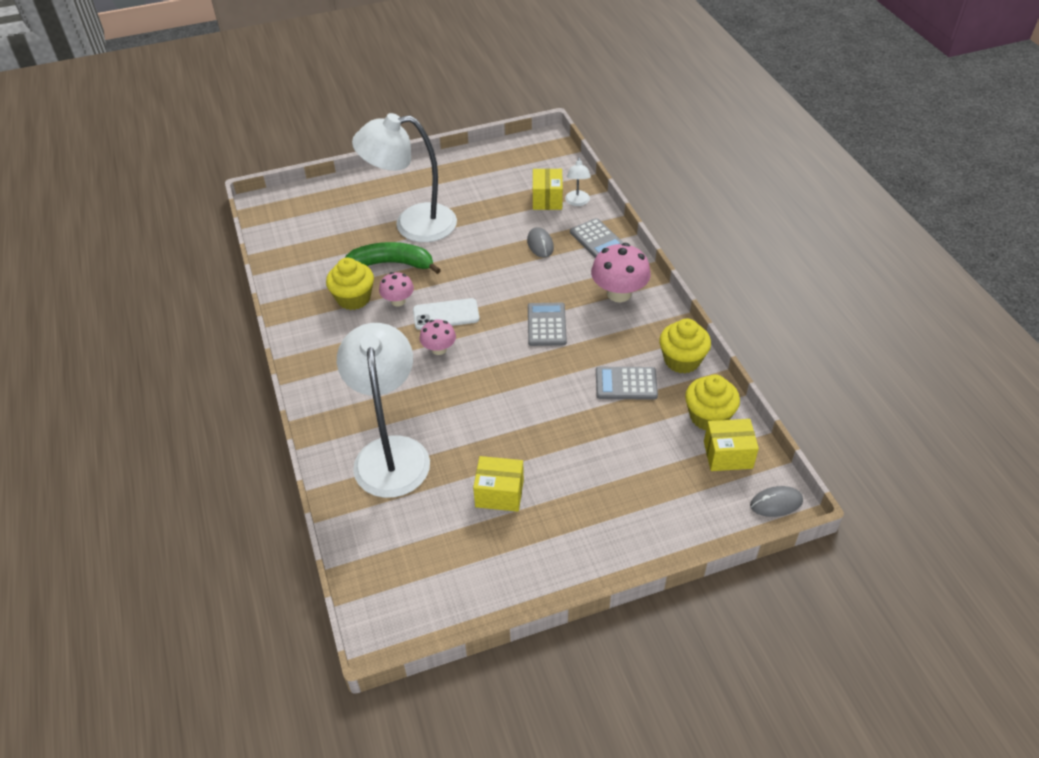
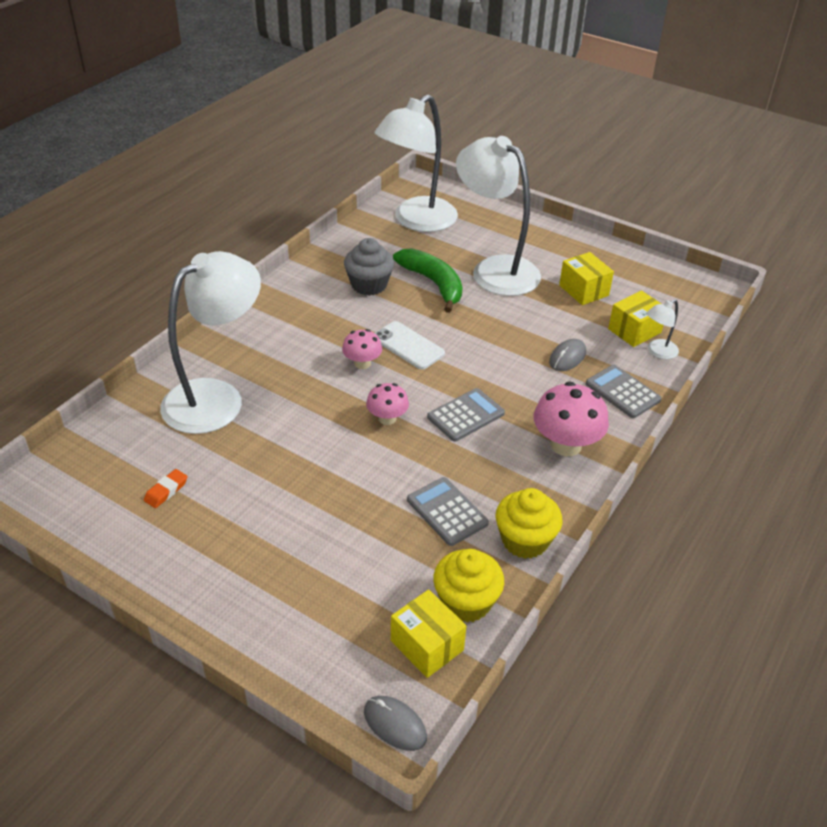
camera: 50 degrees right, 5 degrees down
yellow cupcake [326,258,374,310] -> grey cupcake [344,238,394,296]
pink mushroom [379,272,414,306] -> pink mushroom moved to [366,383,409,425]
yellow box [473,456,524,512] -> yellow box moved to [559,252,614,305]
grey calculator [570,218,624,258] -> grey calculator turned 120 degrees clockwise [586,365,662,418]
none -> orange eraser [144,469,188,508]
none -> white lamp [374,94,458,232]

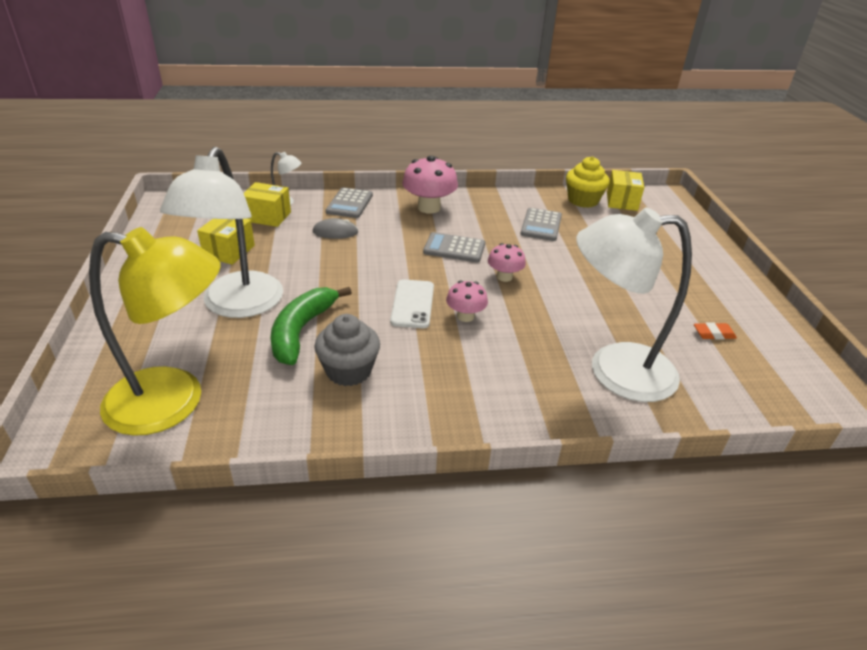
camera: 130 degrees left, 5 degrees down
grey mouse [364,696,427,751] -> none
white lamp [374,94,458,232] -> yellow lamp [89,227,220,436]
yellow cupcake [496,488,562,559] -> none

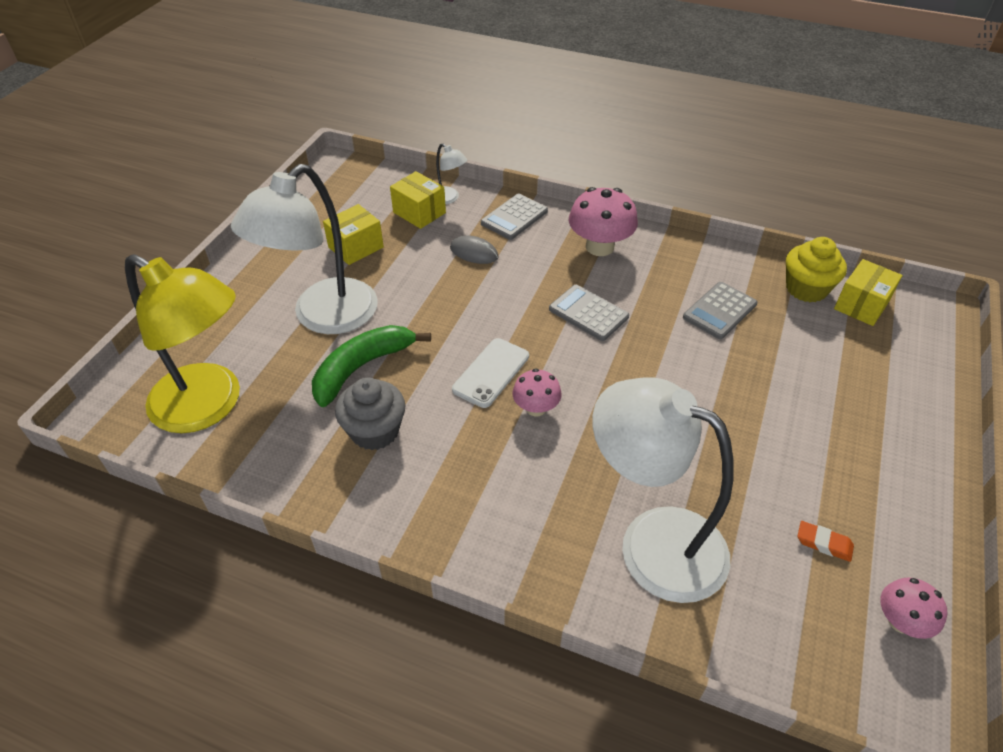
camera: 30 degrees right, 10 degrees up
pink mushroom [488,243,526,282] -> pink mushroom moved to [880,577,948,639]

